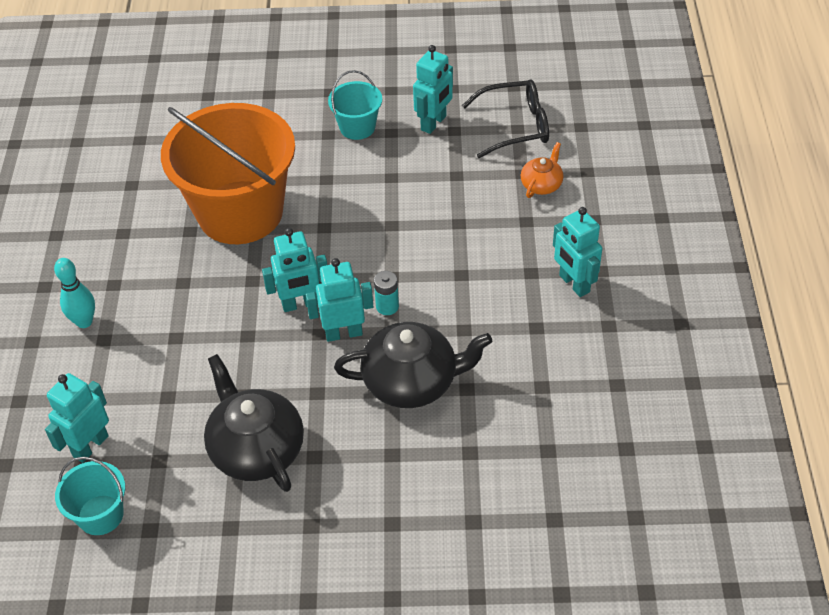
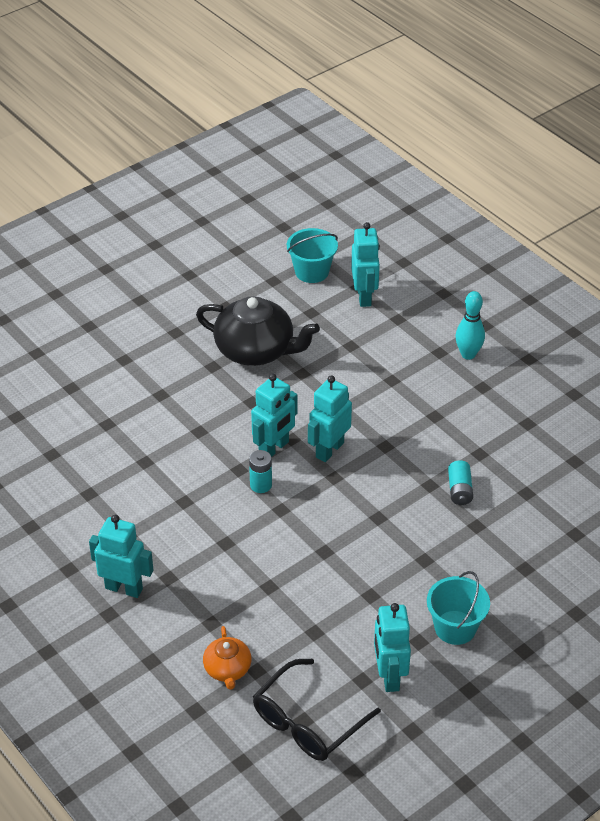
camera: 140 degrees right, 5 degrees down
orange bucket [161,103,295,244] -> turquoise battery [448,460,473,505]
black teapot [334,322,493,408] -> none

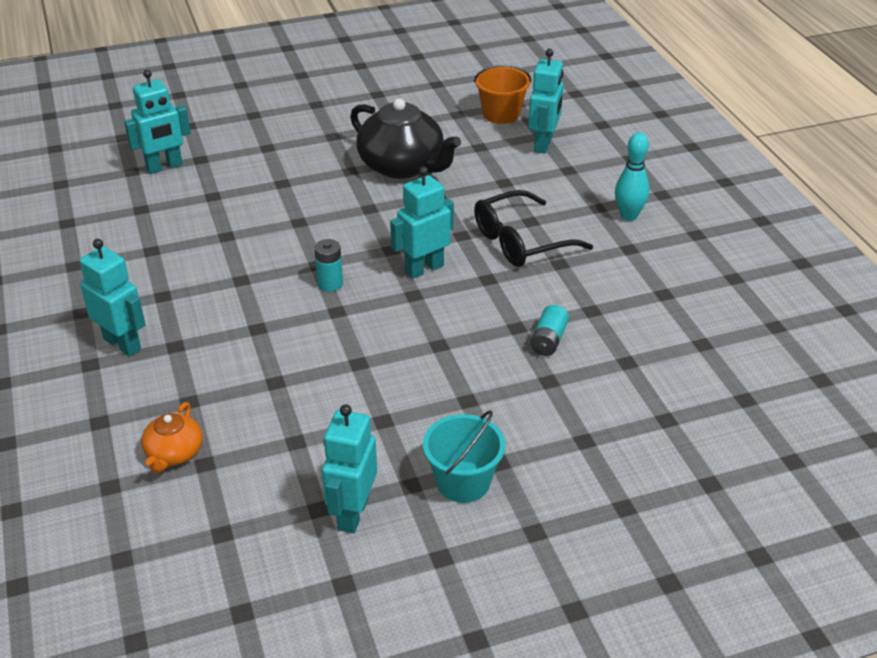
camera: 20 degrees right, 5 degrees down
turquoise robot [251,374,298,457] -> turquoise robot moved to [124,70,191,174]
black glasses [253,659,381,761] -> black glasses moved to [474,190,593,267]
turquoise bucket [287,228,338,283] -> orange bucket [474,65,531,124]

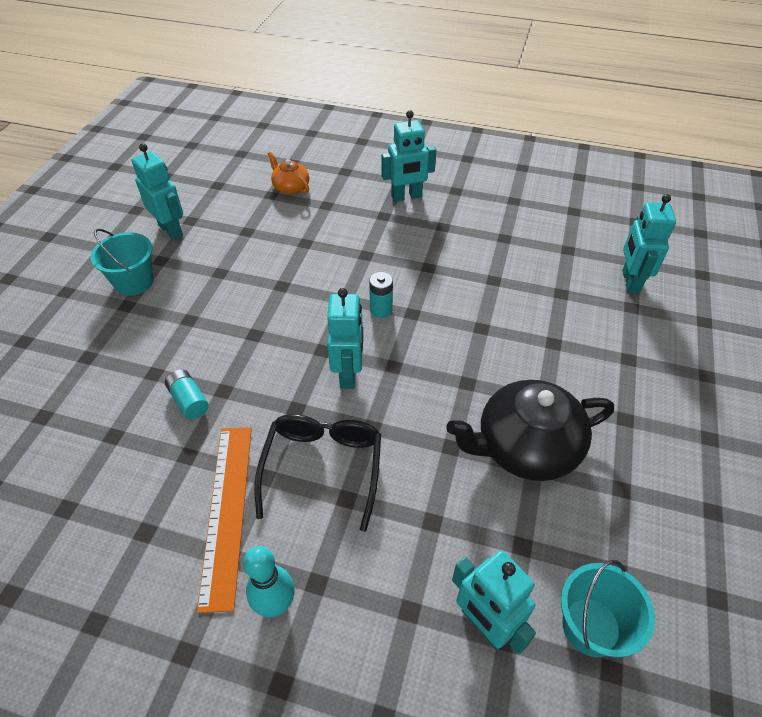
camera: 125 degrees right, 10 degrees up
orange bucket [474,65,531,124] -> turquoise bucket [561,560,655,658]
none -> orange ruler [197,427,252,613]

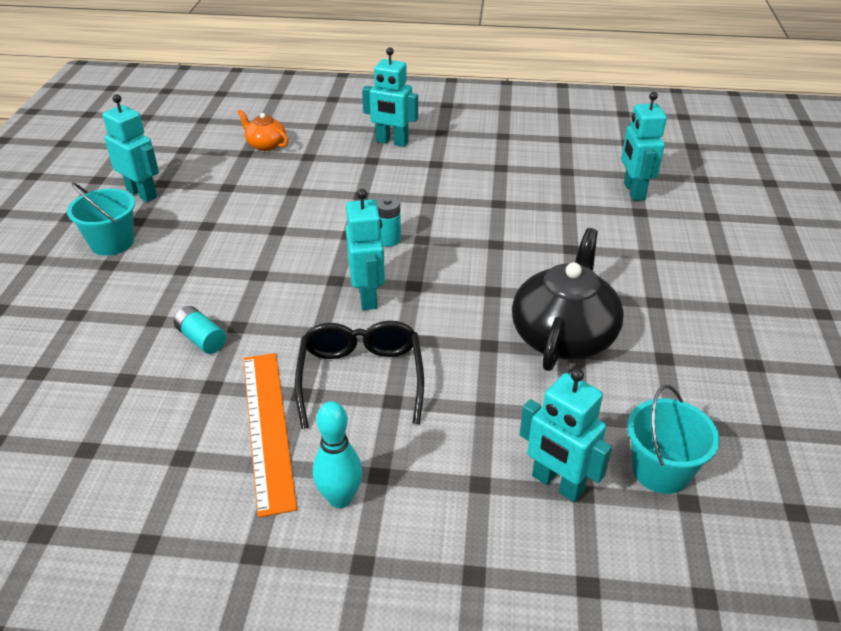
camera: 10 degrees left, 10 degrees down
turquoise robot [382,110,436,202] -> turquoise robot turned 45 degrees clockwise [362,47,418,147]
black teapot [446,380,614,481] -> black teapot turned 135 degrees clockwise [512,228,624,371]

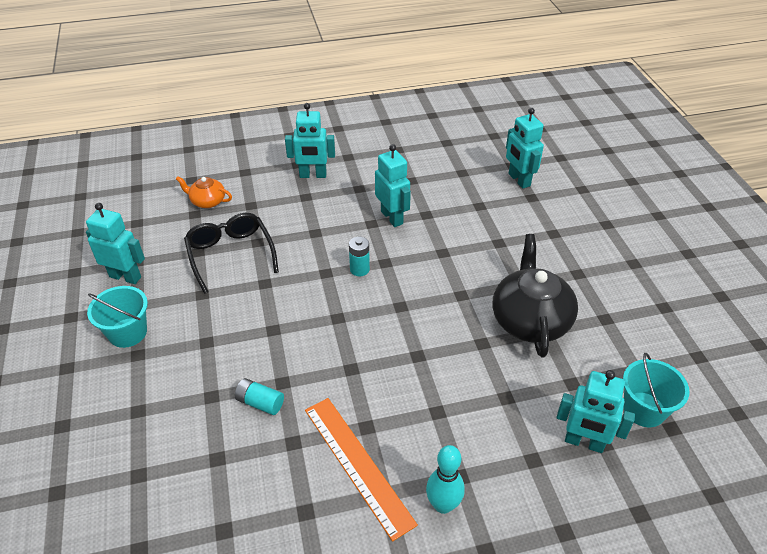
camera: 20 degrees left, 5 degrees up
black glasses [295,321,424,429] -> black glasses moved to [184,213,279,294]
turquoise robot [346,189,385,310] -> turquoise robot moved to [375,144,411,227]

